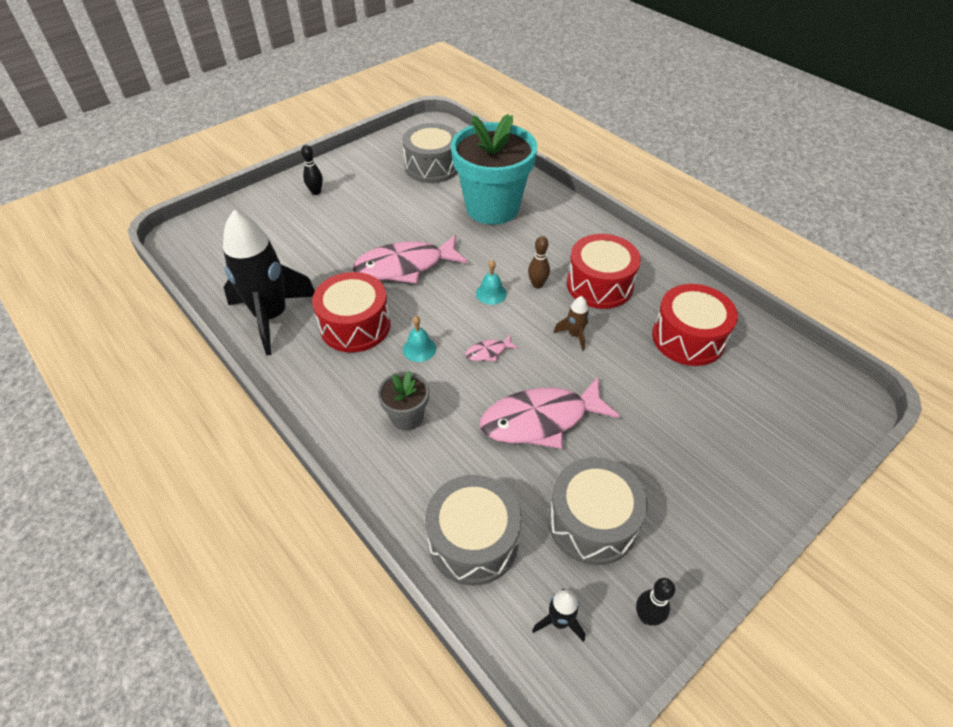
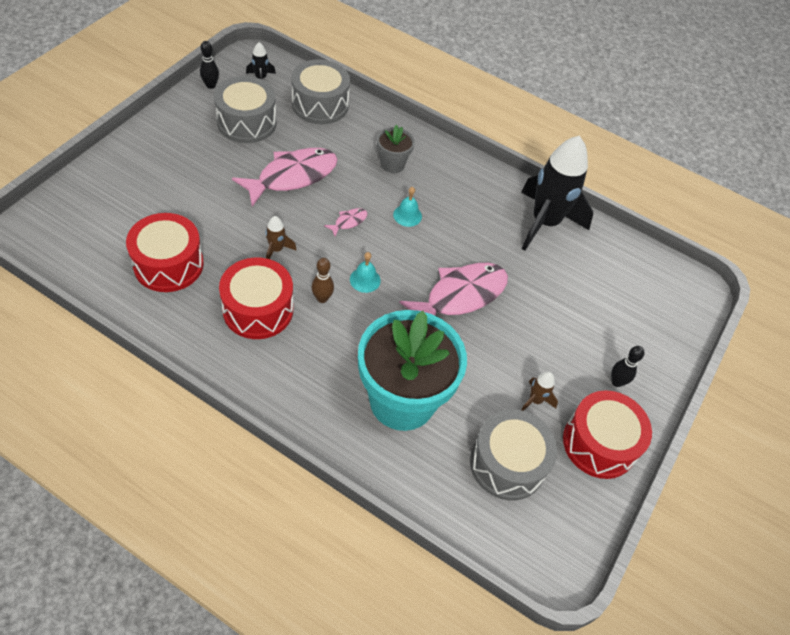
camera: 155 degrees right, 5 degrees up
red drum [312,272,391,353] -> red drum moved to [563,390,652,479]
none -> brown rocket [521,371,558,411]

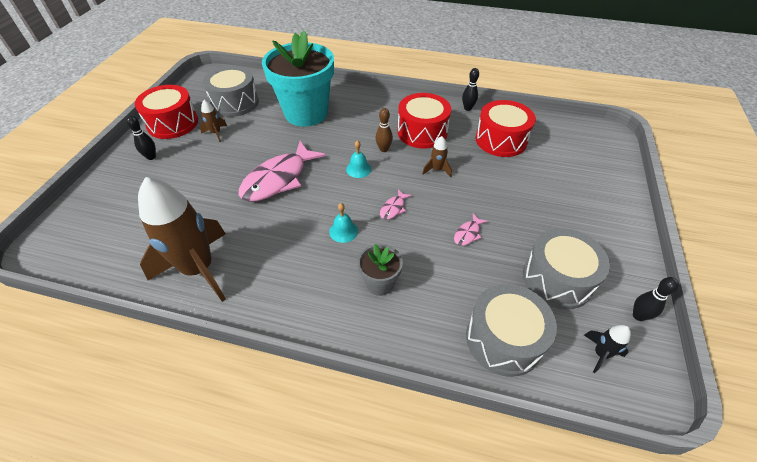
camera: 170 degrees right, 5 degrees down
pink fish [232,148,338,207] -> pink fish [454,214,488,246], size x0.42
black rocket [521,136,593,251] -> brown rocket [138,177,226,302]
none -> black bowling pin [462,68,479,111]

